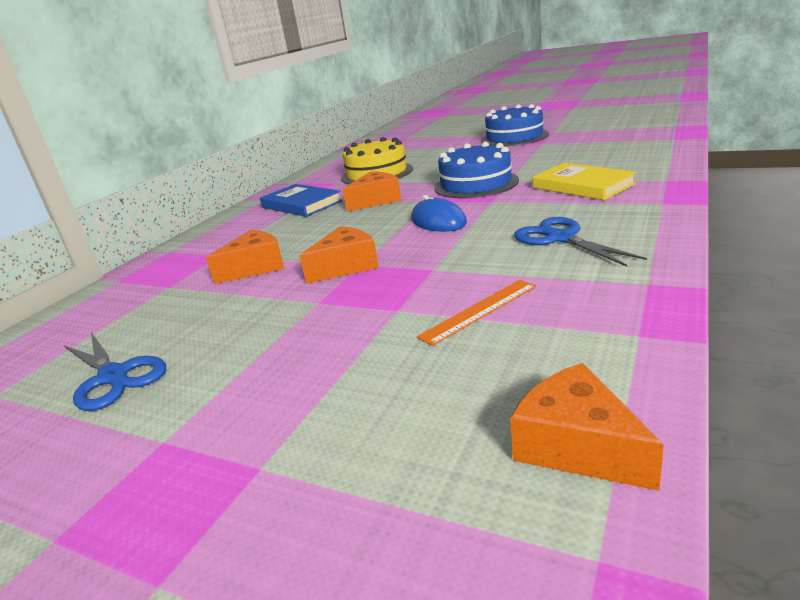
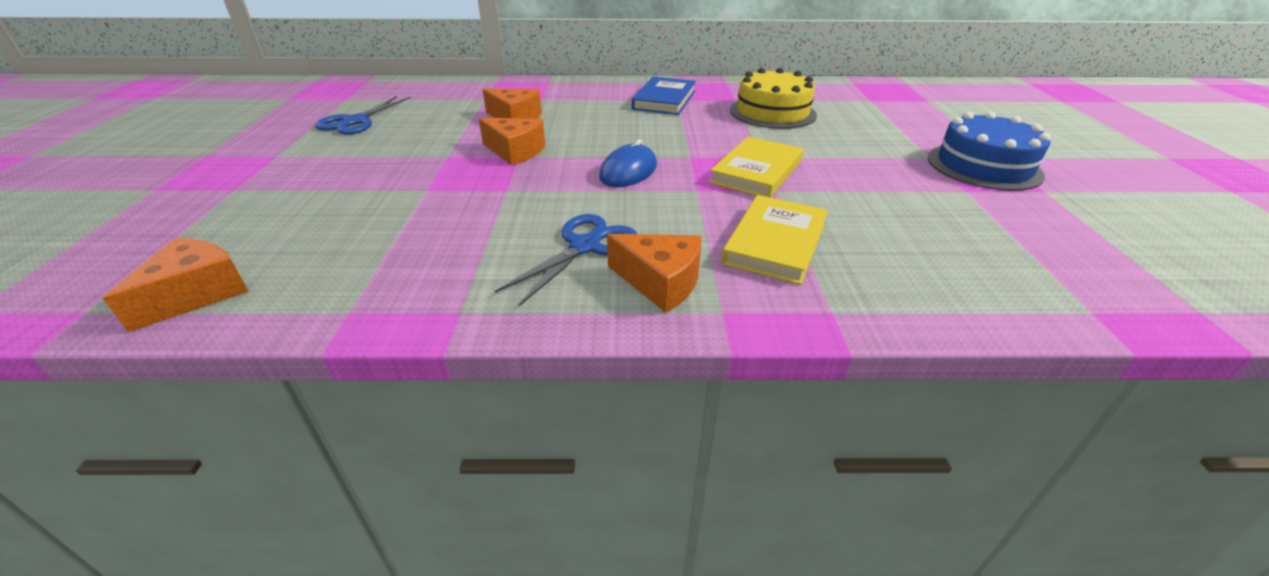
camera: 60 degrees right, 10 degrees up
orange cheese [343,171,401,212] -> orange cheese moved to [607,234,702,313]
orange ruler [417,280,537,346] -> none
blue cake [434,142,519,198] -> yellow book [709,137,804,198]

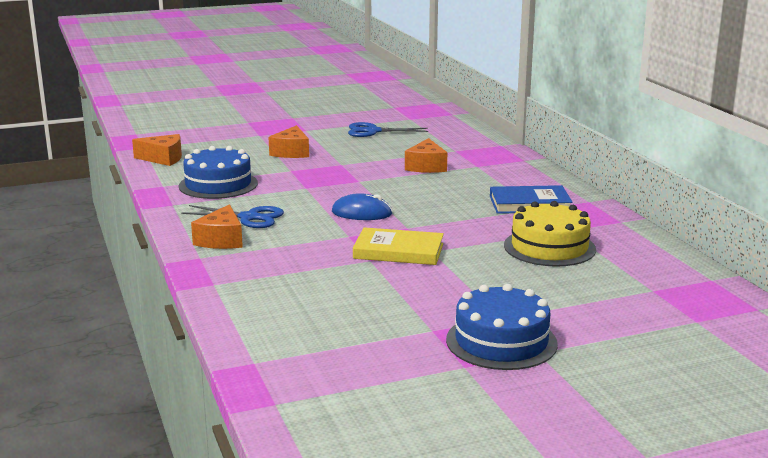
camera: 70 degrees right, 15 degrees down
orange cheese [479,118,545,166] -> orange cheese moved to [269,125,309,158]
yellow book [721,195,828,285] -> none
none -> blue cake [179,146,258,199]

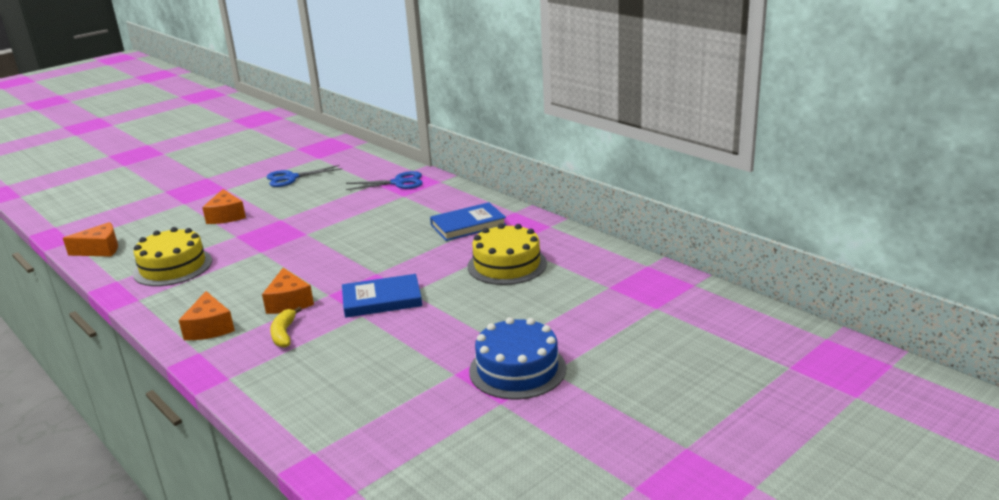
camera: 20 degrees left, 5 degrees up
blue cake [179,146,258,199] -> yellow cake [133,227,212,286]
blue scissors [181,205,284,228] -> blue scissors moved to [346,171,423,190]
blue mouse [332,193,392,220] -> none
yellow book [353,227,444,265] -> blue book [342,274,422,318]
orange cheese [405,138,447,173] -> orange cheese moved to [262,268,314,314]
none -> yellow banana [270,307,302,348]

